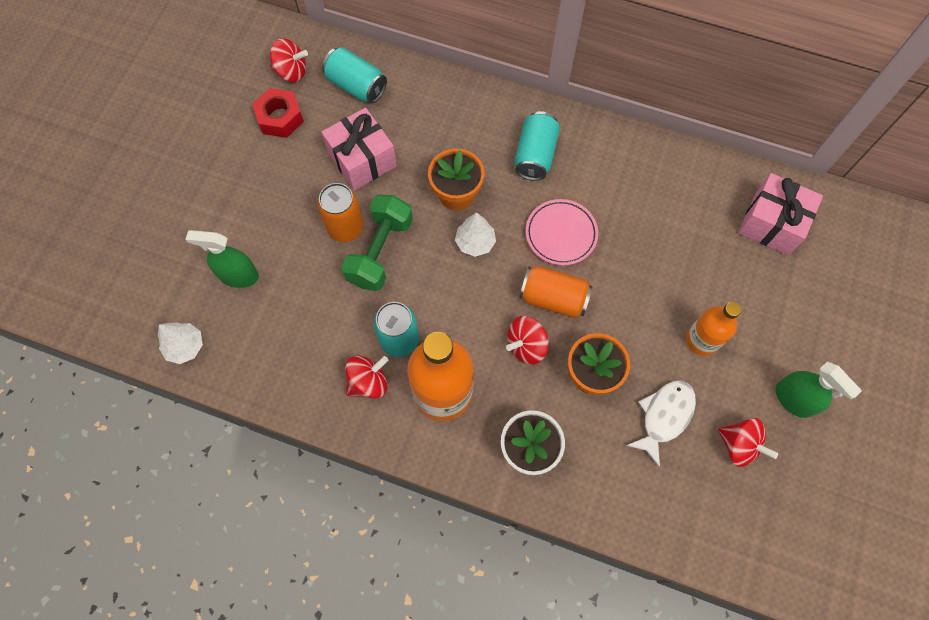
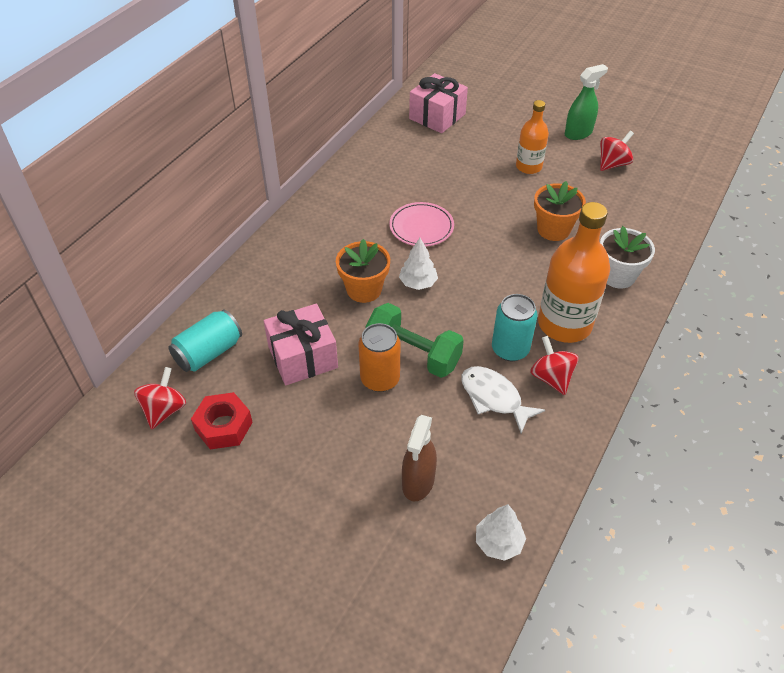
camera: 80 degrees left, 20 degrees down
green spray bottle [185,230,259,288] -> brown spray bottle [402,415,437,501]
red spinning top [506,316,549,365] -> none
turquoise can [515,111,560,181] -> none
orange can [519,266,593,318] -> none
white fish [626,380,696,468] -> white fish moved to [461,366,545,434]

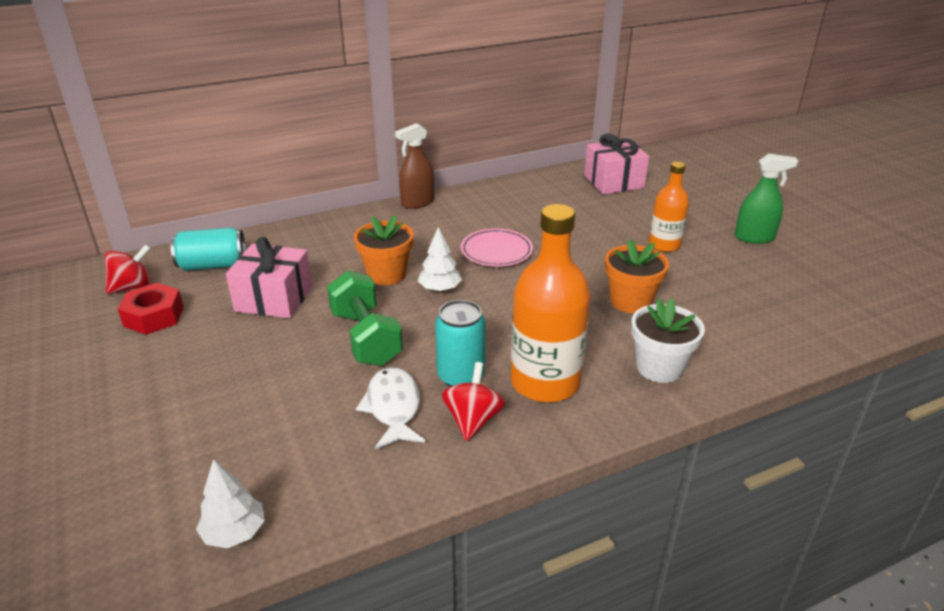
camera: 35 degrees right, 15 degrees down
orange can [359,323,400,392] -> none
brown spray bottle [402,415,437,501] -> brown spray bottle moved to [395,123,434,209]
red spinning top [600,131,634,171] -> none

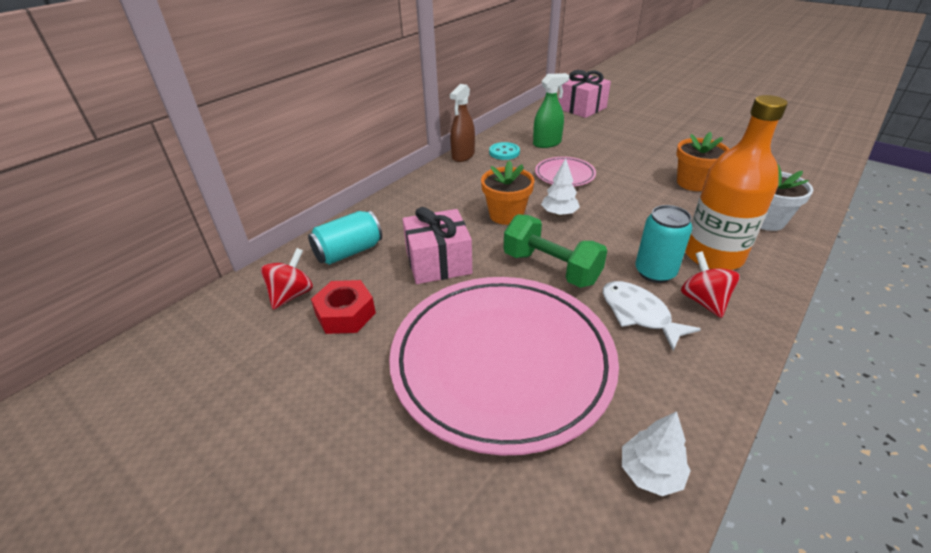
camera: 25 degrees left, 5 degrees up
orange bottle [649,162,689,252] -> none
green spray bottle [735,154,798,244] -> green spray bottle moved to [533,73,570,148]
none -> pink plate [389,277,619,456]
none -> turquoise button [489,142,520,160]

